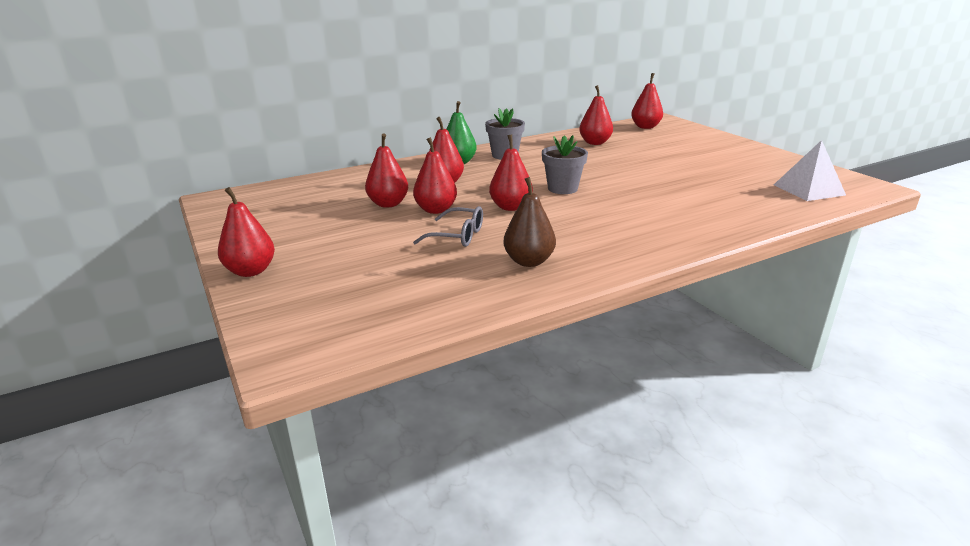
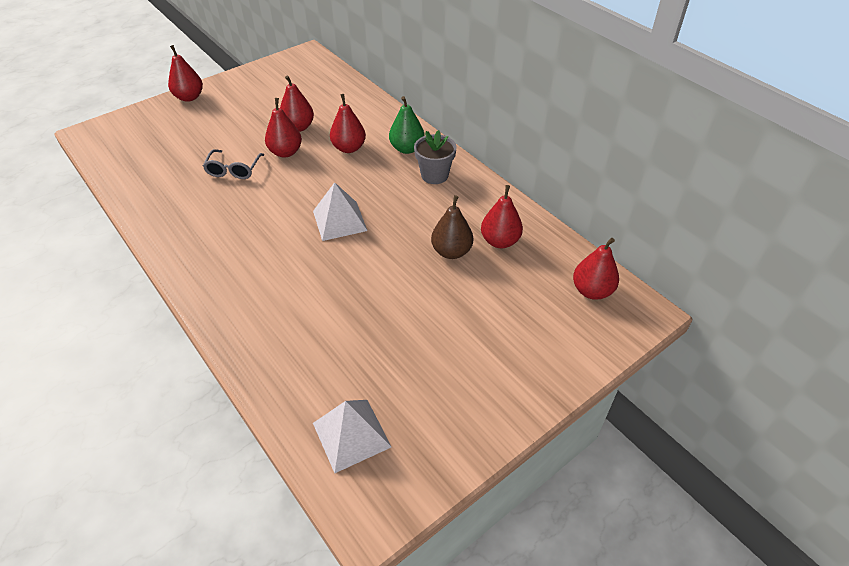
camera: 80 degrees right, 20 degrees up
red pear [489,135,533,211] -> none
brown pear [504,177,556,267] -> brown pear moved to [431,195,473,259]
grey flower pot [542,135,588,194] -> white pyramid [313,182,367,241]

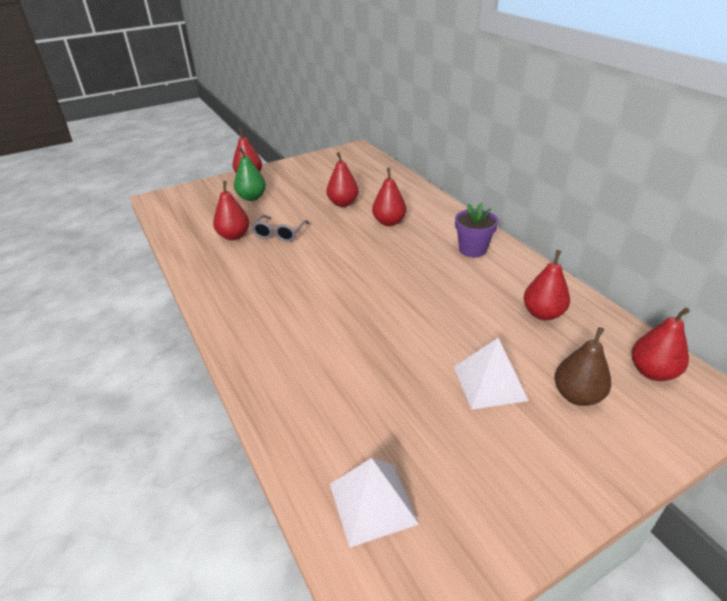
camera: 10 degrees right, 10 degrees down
red pear [265,98,302,158] -> red pear moved to [213,181,249,240]
white pyramid [313,182,367,241] -> white pyramid moved to [454,338,529,410]
green pear [389,96,425,154] -> green pear moved to [234,147,266,201]
grey flower pot [414,130,457,184] -> purple flower pot [455,203,498,257]
brown pear [431,195,473,259] -> brown pear moved to [555,327,611,406]

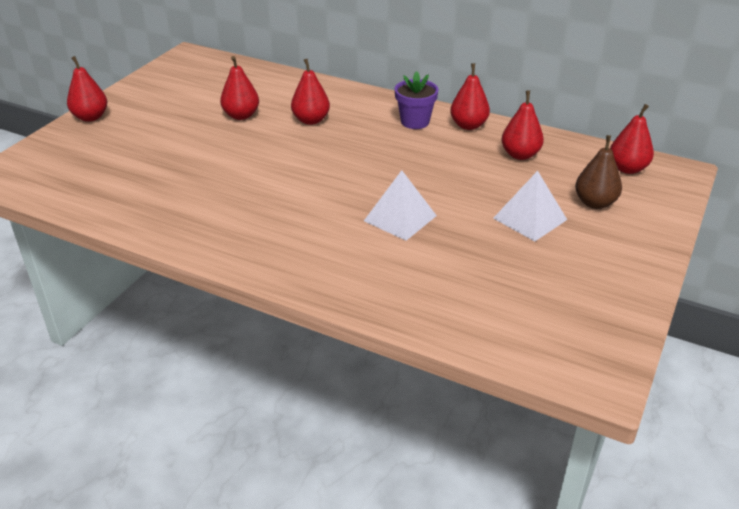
camera: 35 degrees left, 0 degrees up
red pear [213,181,249,240] -> red pear moved to [450,63,490,130]
green pear [234,147,266,201] -> none
grey glasses [252,215,309,242] -> none
white pyramid [330,458,419,548] -> white pyramid moved to [364,170,437,241]

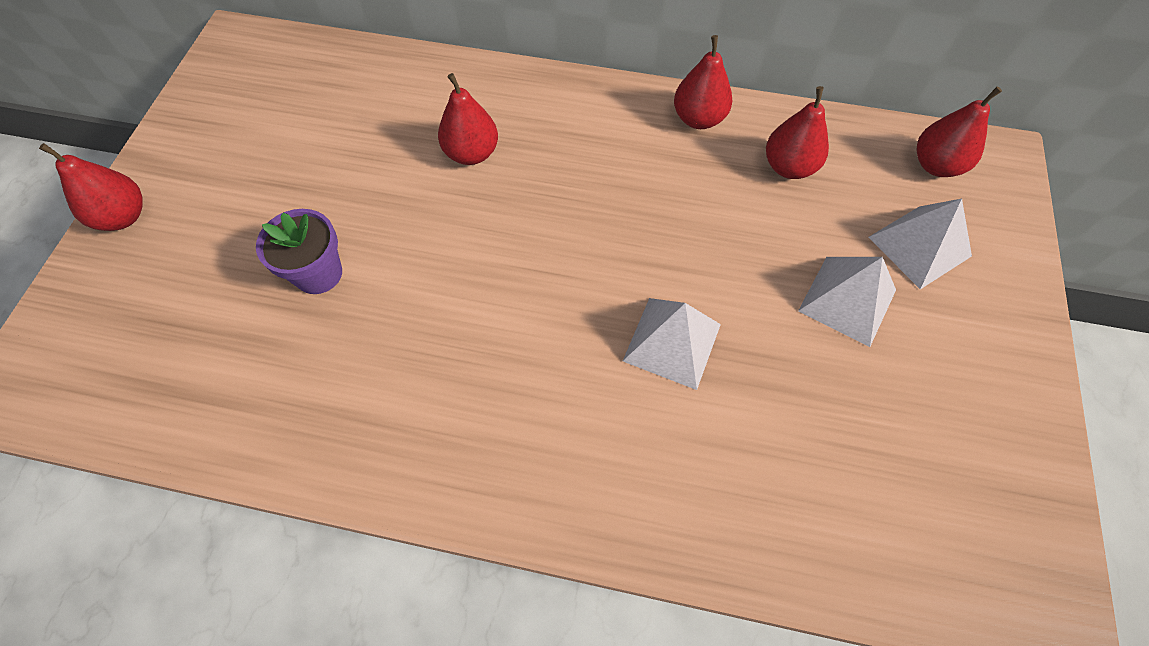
camera: 15 degrees left, 25 degrees up
red pear [220,56,259,120] -> none
purple flower pot [395,71,439,129] -> purple flower pot moved to [256,209,342,294]
brown pear [575,135,622,209] -> white pyramid [869,199,972,289]

